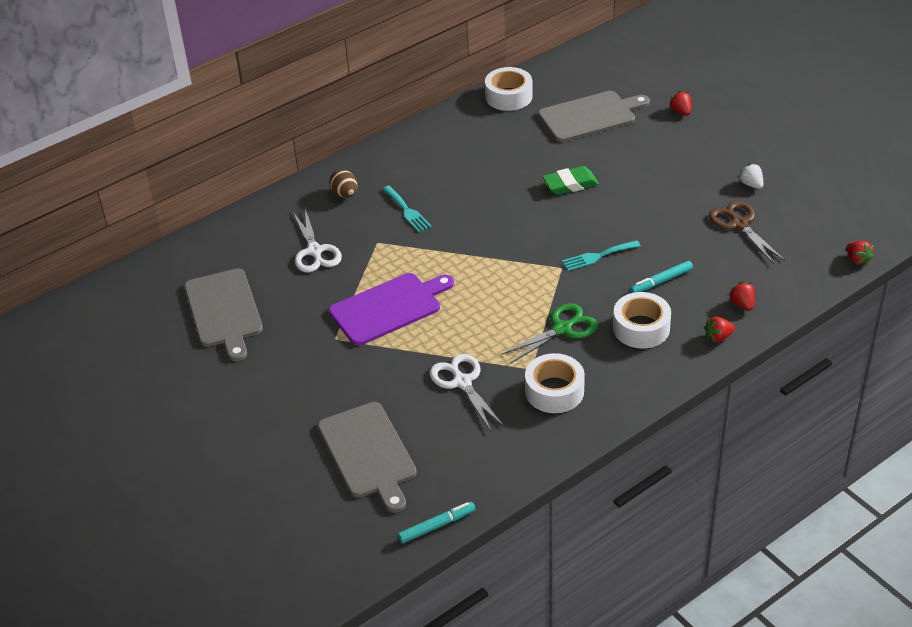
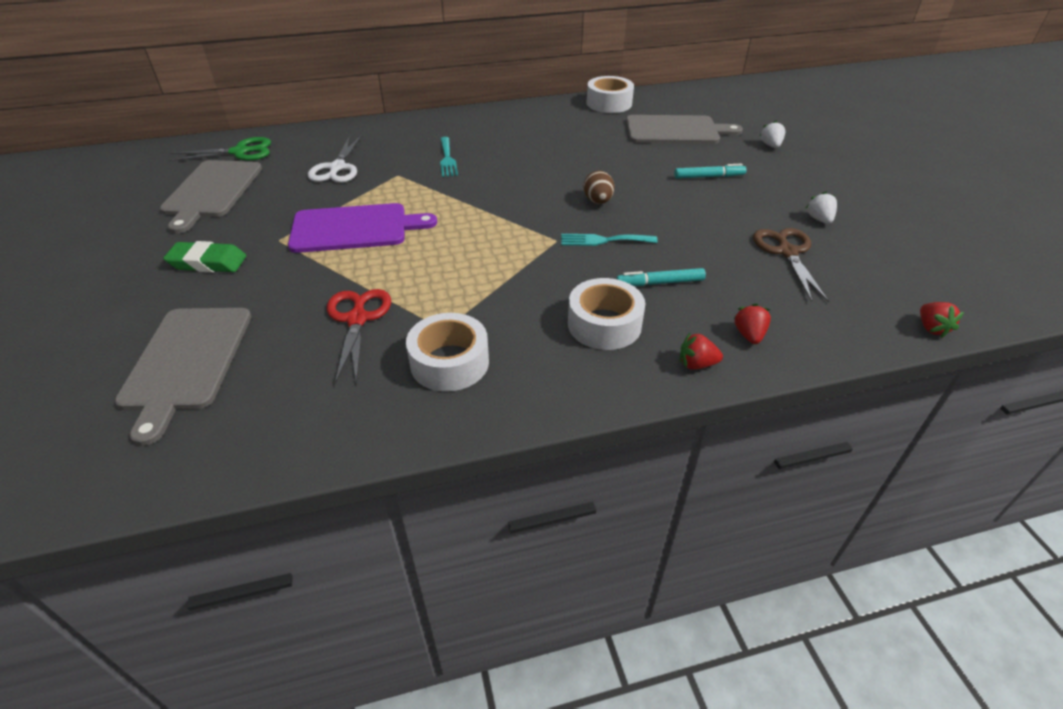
camera: 20 degrees right, 0 degrees up
brown egg [329,169,357,198] -> brown egg moved to [583,170,614,204]
turquoise marker [398,502,475,544] -> turquoise marker moved to [674,163,746,179]
white scissors [430,354,505,431] -> red scissors [327,289,391,384]
green scissors [501,303,598,364] -> green scissors moved to [168,137,271,161]
green eraser [542,166,599,195] -> green eraser moved to [163,241,246,272]
red strawberry [669,91,691,115] -> white strawberry [760,121,785,148]

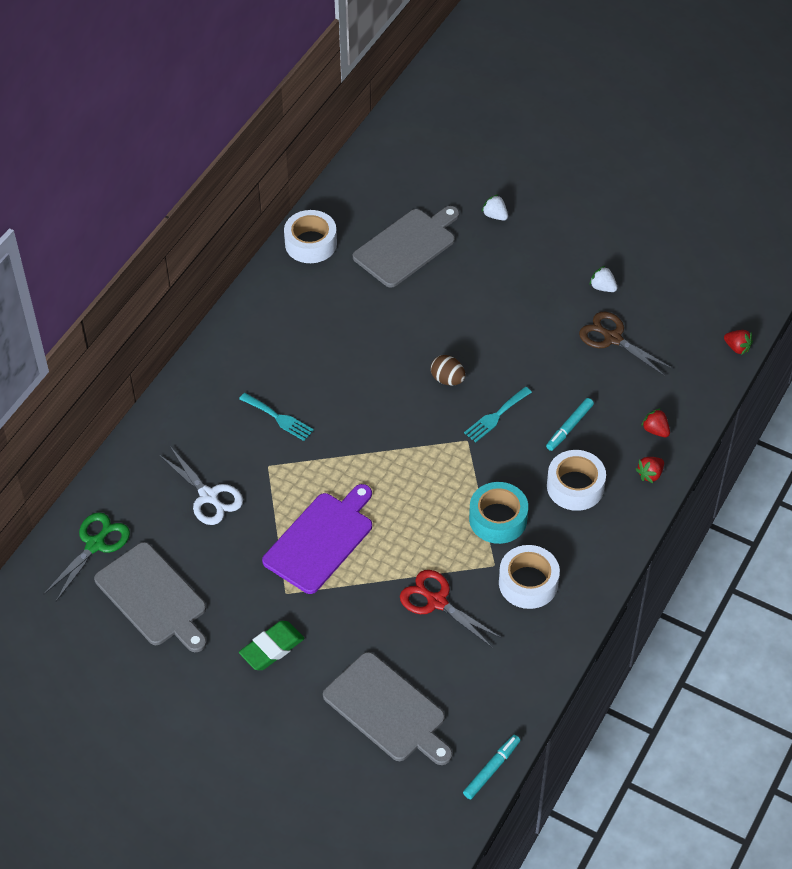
camera: 45 degrees left, 10 degrees up
turquoise marker [674,163,746,179] -> turquoise marker moved to [463,735,520,799]
none -> turquoise tape [469,482,528,544]

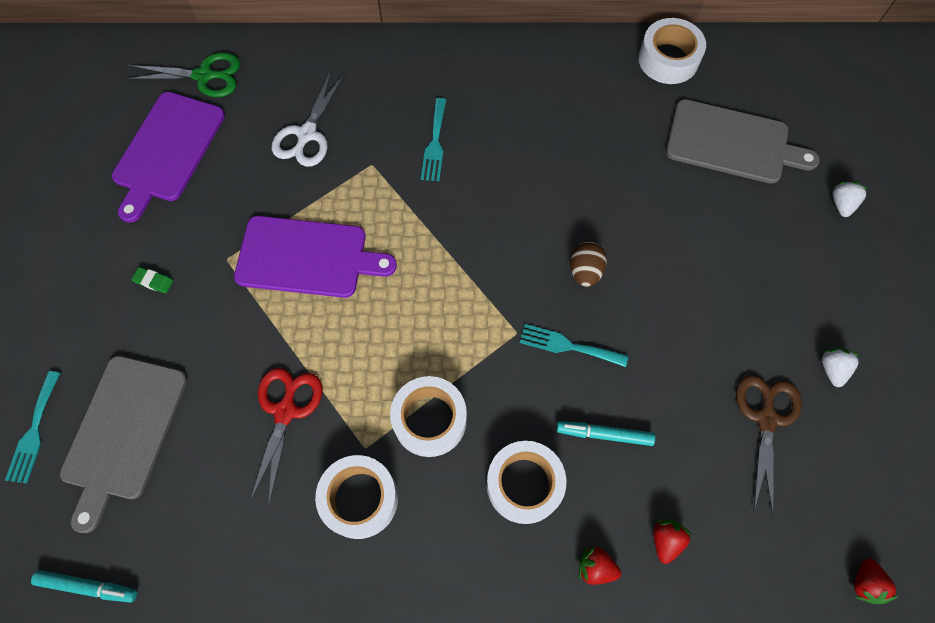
camera: 60 degrees right, 15 degrees up
grey cutting board [94,542,207,652] -> purple cutting board [112,92,225,223]
green eraser [239,621,304,670] -> green eraser [132,267,173,293], size x0.51
turquoise tape [469,482,528,544] -> white tape [390,376,467,457]
none -> turquoise fork [5,371,60,484]

